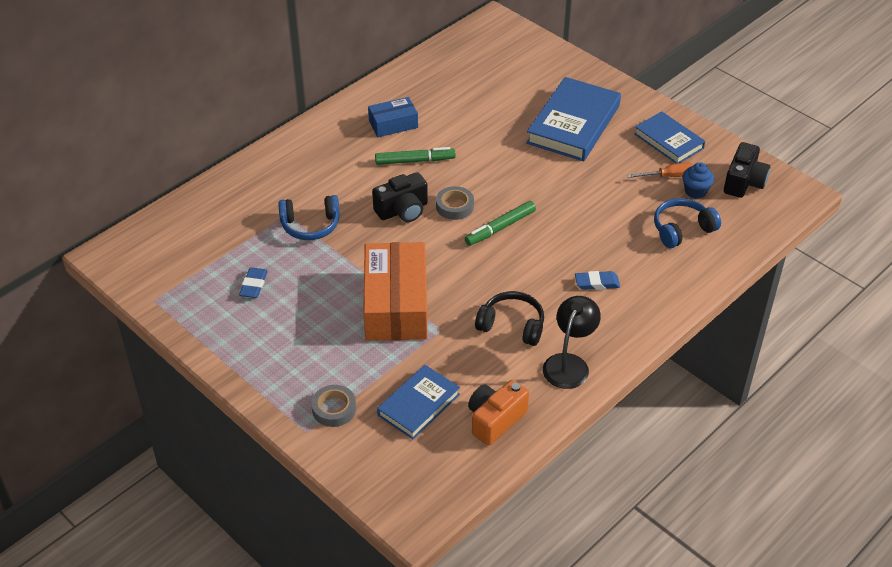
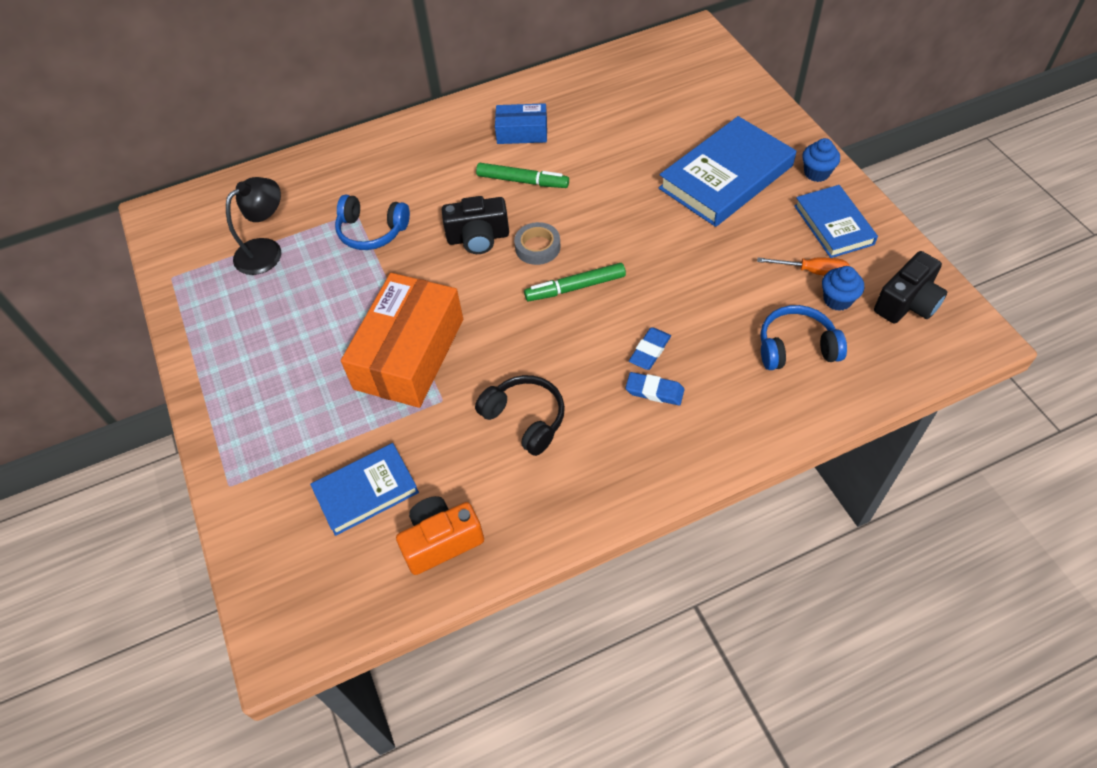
camera: 25 degrees right, 10 degrees up
blue eraser [239,267,268,298] -> blue eraser moved to [629,327,671,370]
grey tape [311,385,356,427] -> none
black lamp [543,296,601,389] -> black lamp moved to [226,177,281,275]
none -> blue cupcake [802,138,840,182]

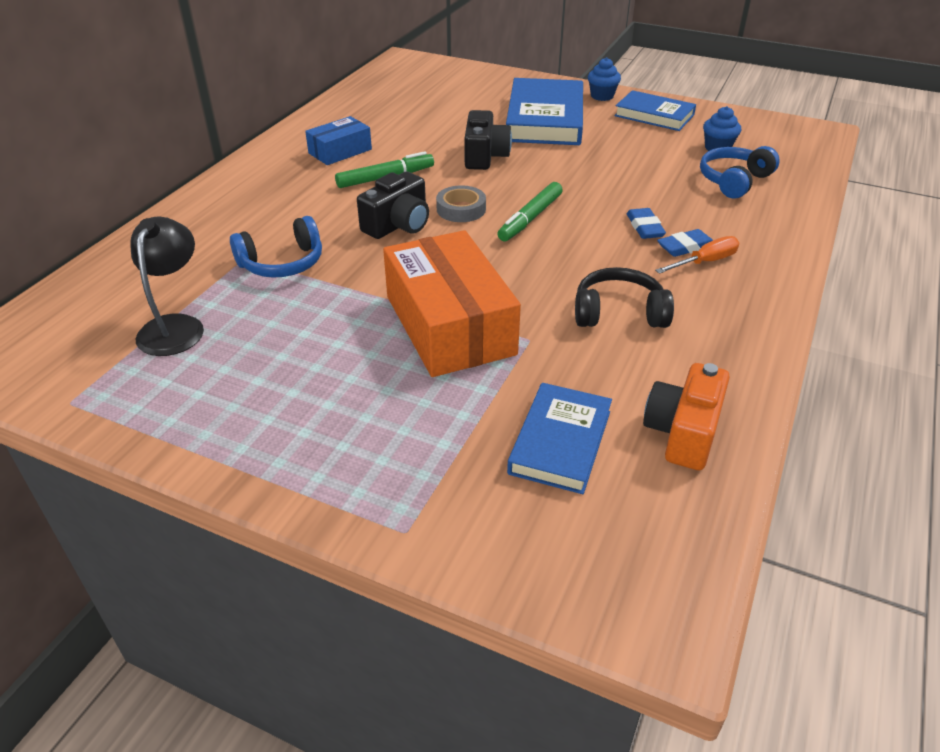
camera: 45 degrees left, 15 degrees down
orange screwdriver [757,257,849,276] -> orange screwdriver moved to [655,236,739,274]
black camera [874,251,947,324] -> black camera moved to [465,110,512,170]

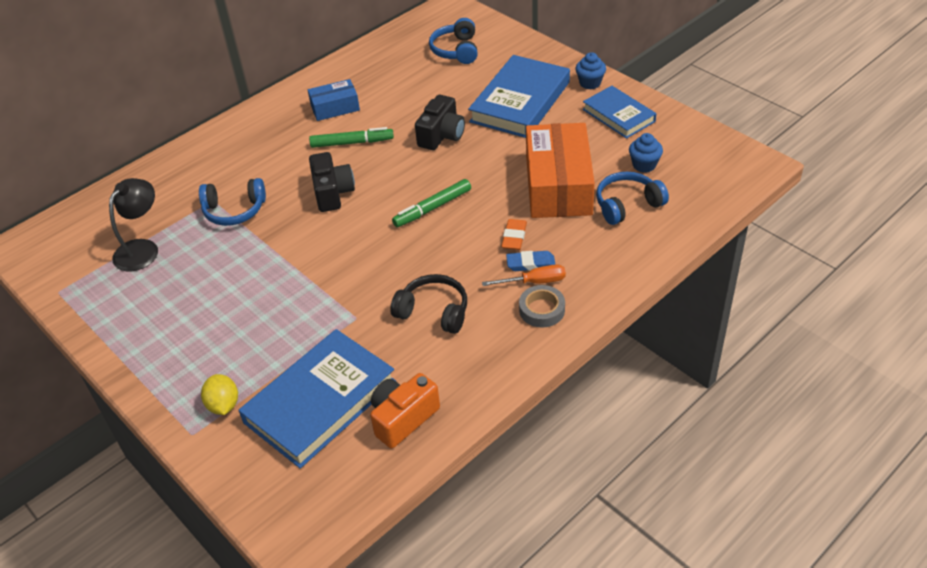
camera: 25 degrees right, 5 degrees up
black camera [357,172,429,239] -> black camera turned 75 degrees counterclockwise [309,152,355,212]
orange box [383,230,521,377] -> orange box moved to [526,123,595,218]
grey tape [436,185,486,222] -> grey tape moved to [519,285,565,327]
blue book [507,383,612,494] -> blue book [239,329,396,469], size x1.63
blue eraser [627,208,666,239] -> orange eraser [501,219,527,250]
none -> yellow lemon [201,374,238,415]
none -> blue headphones [429,18,478,64]

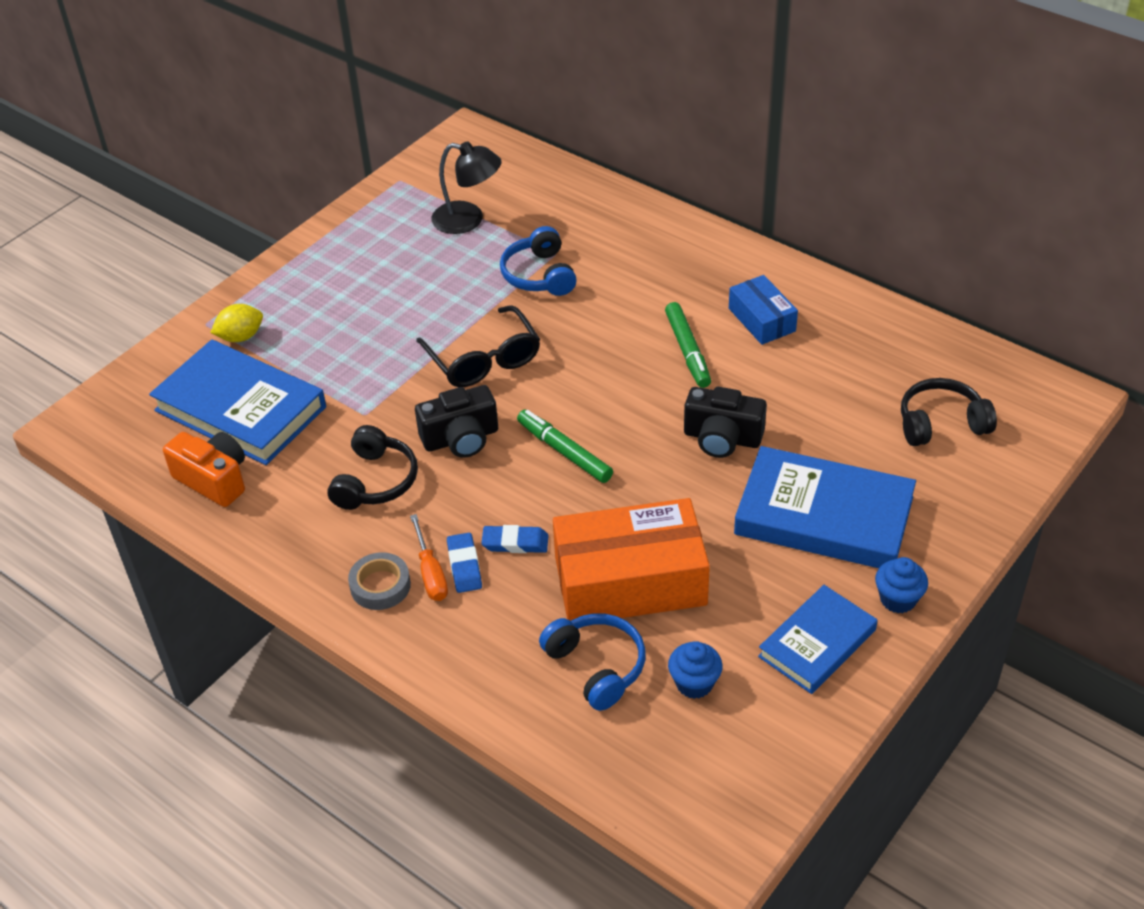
camera: 80 degrees right, 0 degrees up
black camera [309,152,355,212] -> black camera moved to [415,385,498,458]
blue headphones [429,18,478,64] -> black headphones [901,378,997,446]
orange eraser [501,219,527,250] -> blue eraser [481,525,549,553]
none -> black glasses [416,305,540,387]

